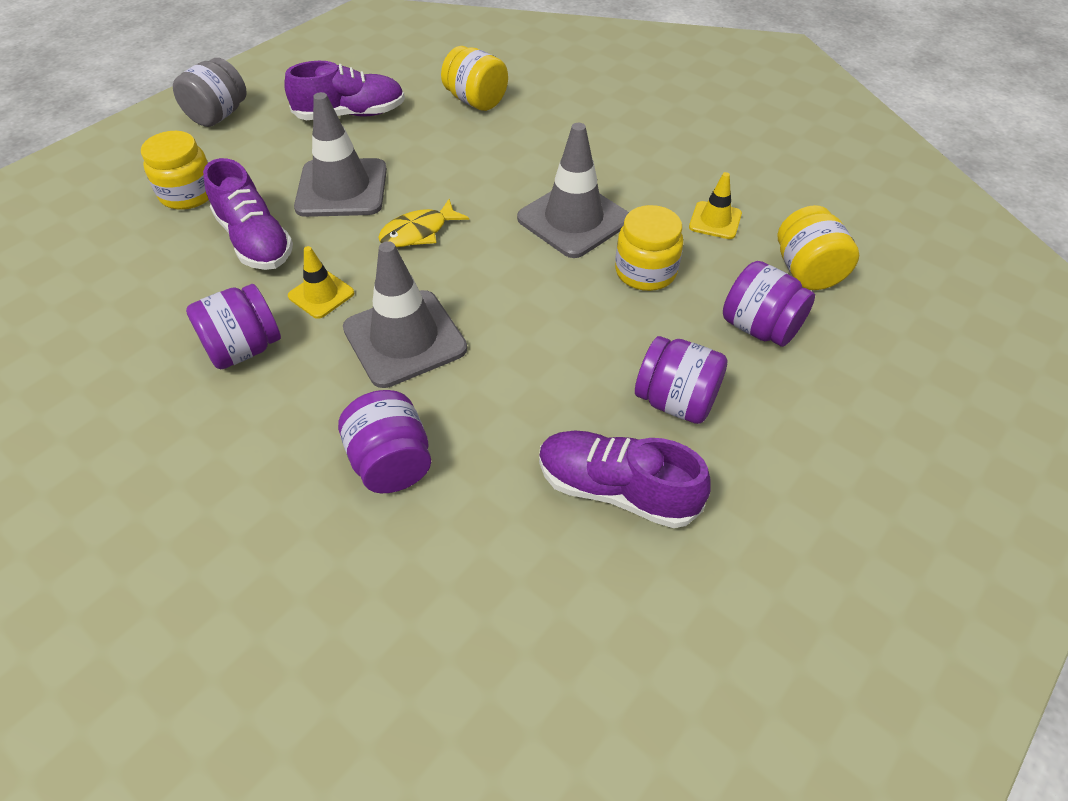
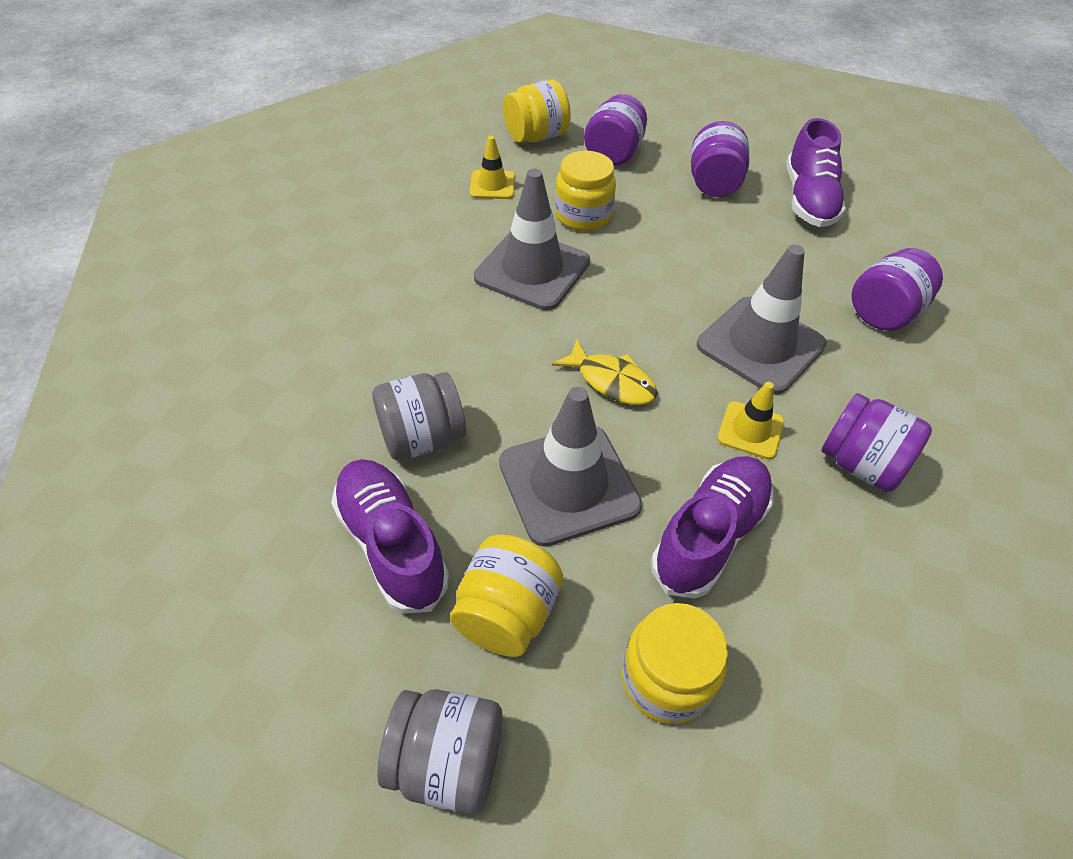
camera: 110 degrees left, 0 degrees up
yellow jar [441,46,508,111] -> yellow jar moved to [450,534,563,657]
none -> grey jar [372,372,466,461]

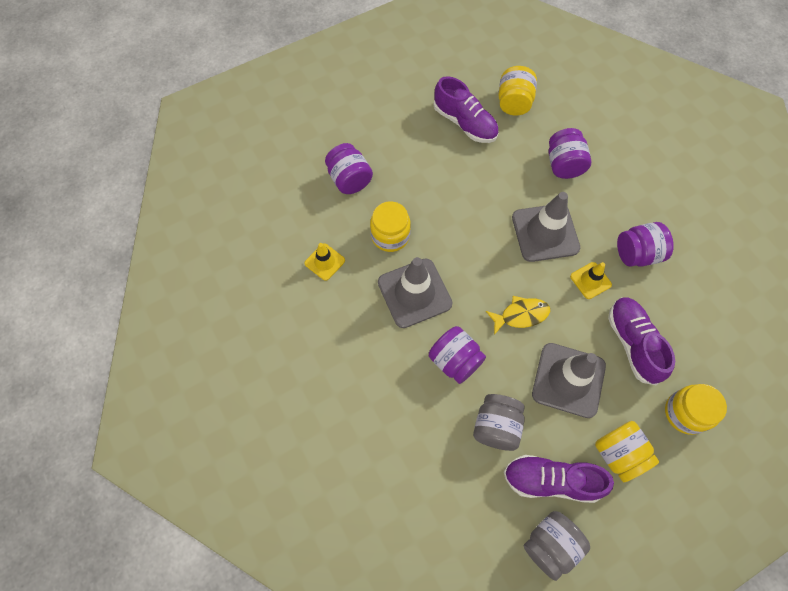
camera: 50 degrees left, 15 degrees up
grey jar [377,689,502,814] -> grey jar moved to [524,511,590,581]
yellow jar [504,79,571,143] -> yellow jar moved to [499,66,537,115]
purple jar [691,121,749,197] -> purple jar moved to [429,326,486,384]

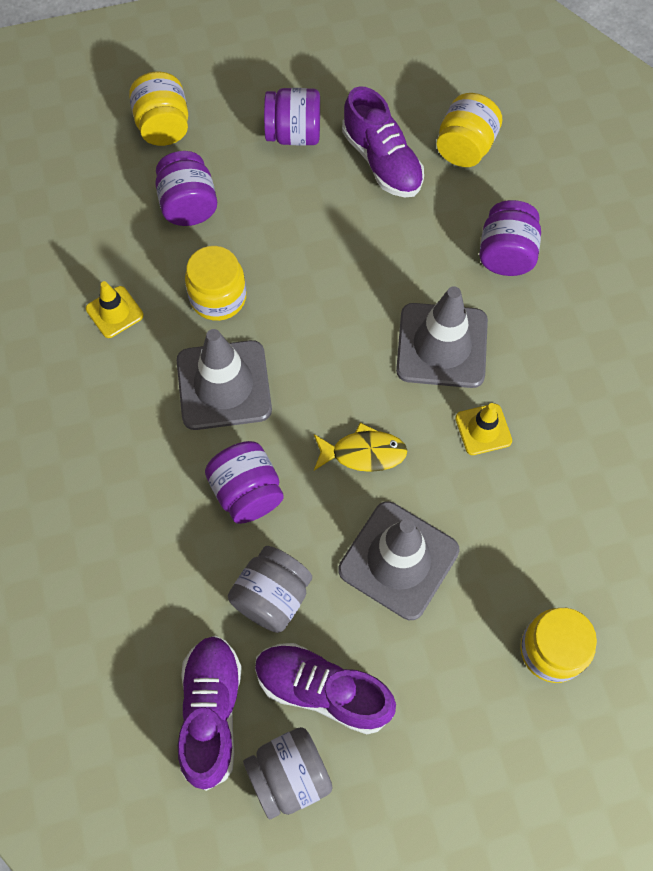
camera: 15 degrees right, 0 degrees up
yellow jar [595,421,659,482] -> yellow jar moved to [129,72,188,146]
purple shoe [608,297,675,385] -> purple shoe moved to [178,635,242,791]
purple jar [617,222,674,267] -> purple jar moved to [264,88,320,146]

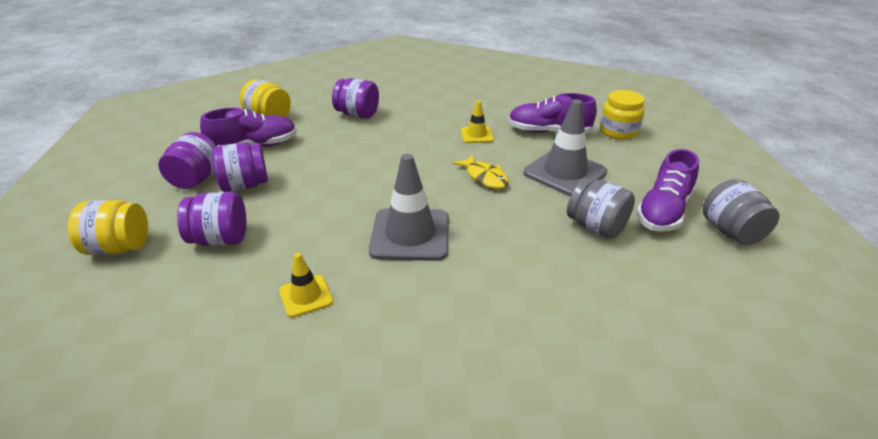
camera: 80 degrees left, 30 degrees down
purple shoe [178,635,242,791] -> purple shoe moved to [508,93,597,133]
yellow jar [185,246,246,321] -> none
purple jar [205,441,284,524] -> purple jar moved to [212,142,268,192]
yellow fish [314,422,407,472] -> yellow fish turned 135 degrees clockwise [452,155,509,189]
grey traffic cone [396,286,488,388] -> none

